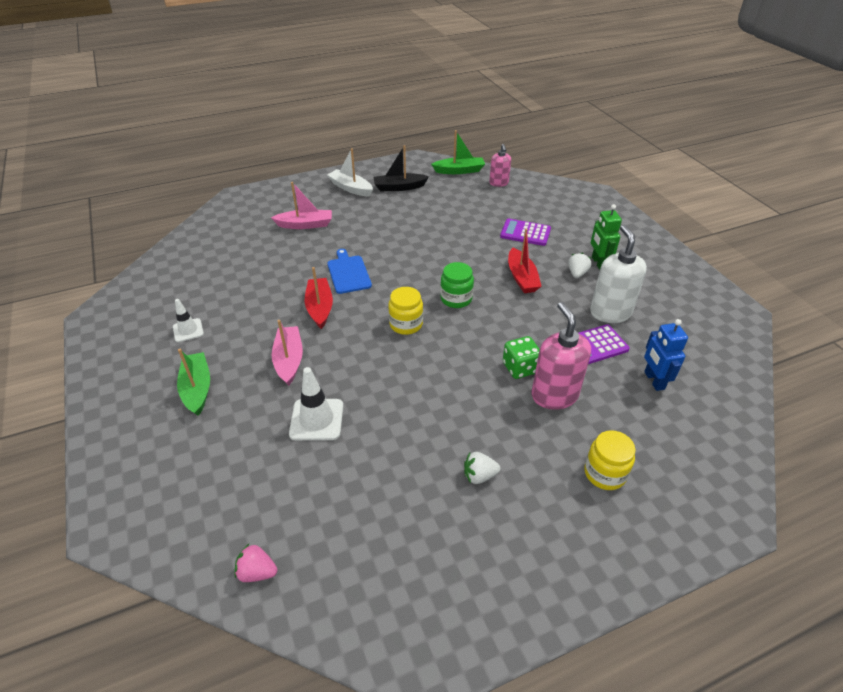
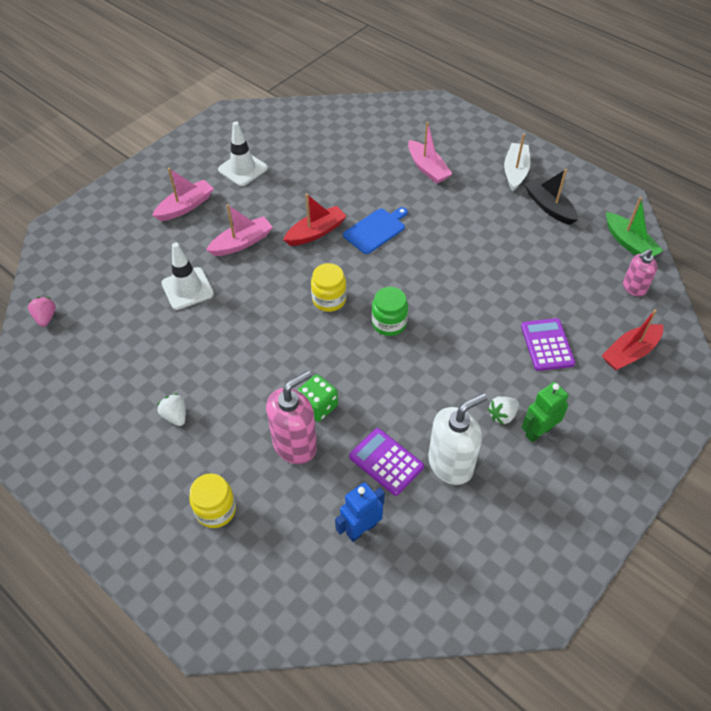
camera: 65 degrees right, 10 degrees up
white traffic cone [173,299,204,342] -> white traffic cone [218,121,268,186], size x1.58
green boat [177,349,210,416] -> pink boat [152,168,214,221]
red boat [508,229,542,293] -> red boat moved to [602,309,663,371]
white strawberry [568,253,591,278] -> white strawberry turned 150 degrees clockwise [487,396,519,425]

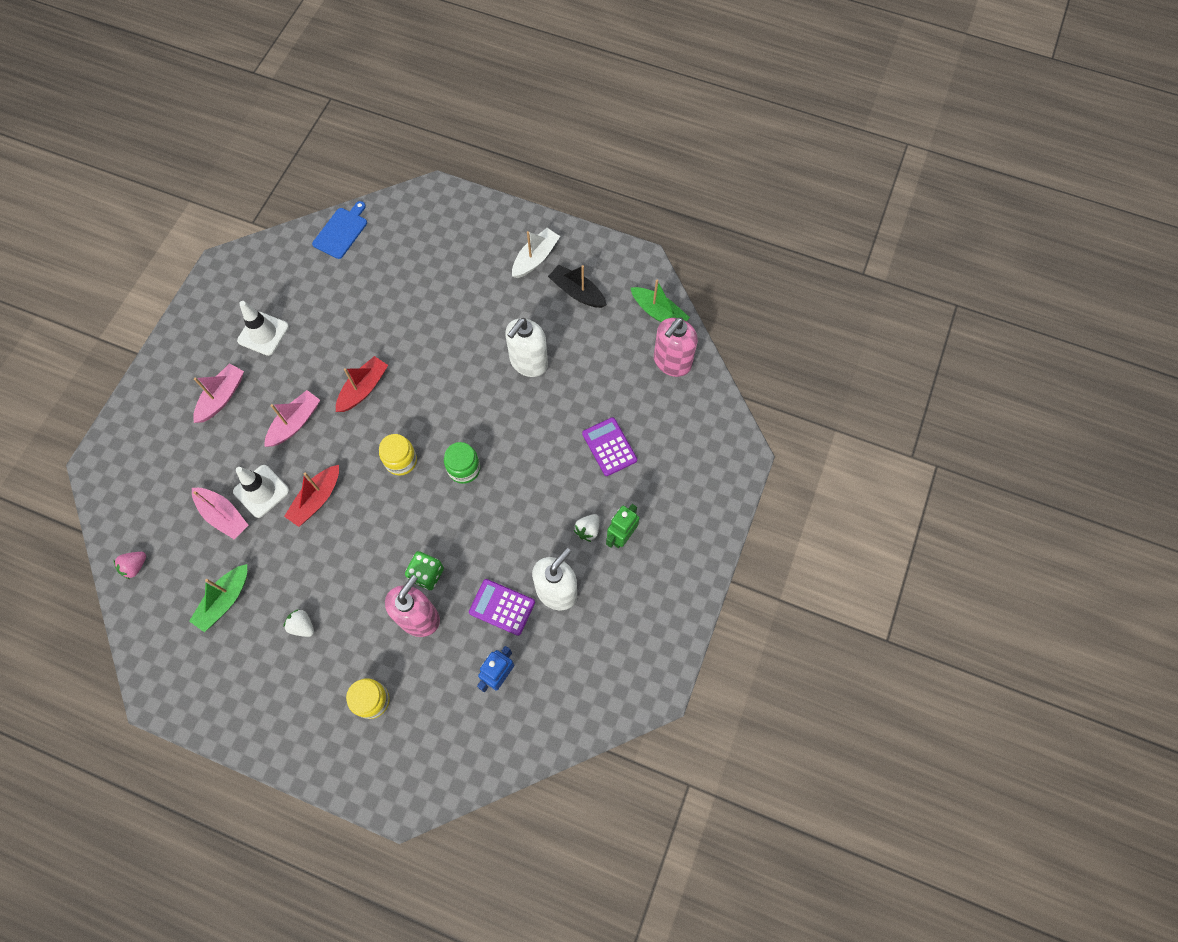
camera: 20 degrees left, 15 degrees up
pink strawberry [28,297,56,327] -> pink strawberry turned 105 degrees counterclockwise [113,552,146,579]
blue cutting board [343,207,408,254] -> blue cutting board moved to [312,201,367,259]
pink boat [408,122,452,184] -> pink boat moved to [192,488,249,540]
white boat [504,134,530,191] -> white boat turned 45 degrees clockwise [512,228,560,278]
red boat [602,309,663,371] -> red boat moved to [284,465,339,527]
pink soap dispenser [623,249,658,297] -> pink soap dispenser [654,317,698,377], size x1.67
none -> green boat [189,564,247,632]
none -> white soap dispenser [505,318,548,377]

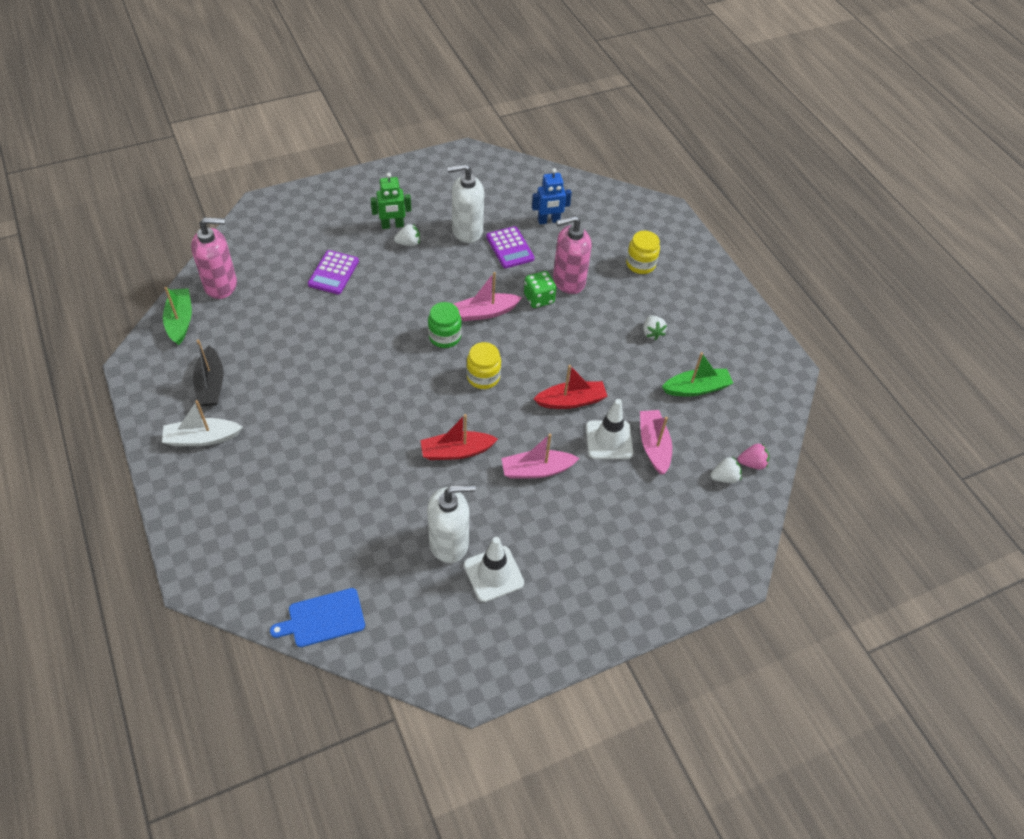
camera: 140 degrees left, 15 degrees down
pink boat [193,363,244,423] -> pink boat moved to [454,272,522,321]
white soap dispenser [505,318,548,377] -> white soap dispenser moved to [427,484,476,563]
none -> white strawberry [710,456,742,483]

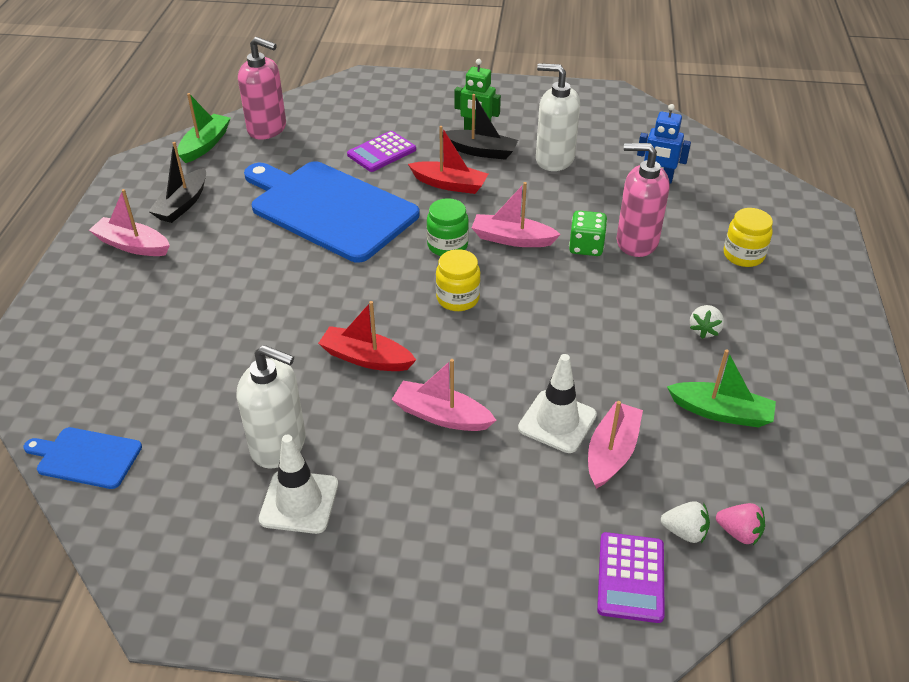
camera: 35 degrees right, 10 degrees down
white boat [162,400,243,446] -> pink boat [89,189,170,256]
white strawberry [394,224,420,246] -> black boat [445,94,518,160]
purple calculator [486,226,535,268] -> purple calculator moved to [597,532,665,623]
red boat [534,365,608,409] -> red boat moved to [408,126,488,194]
none -> blue cutting board [244,161,420,263]

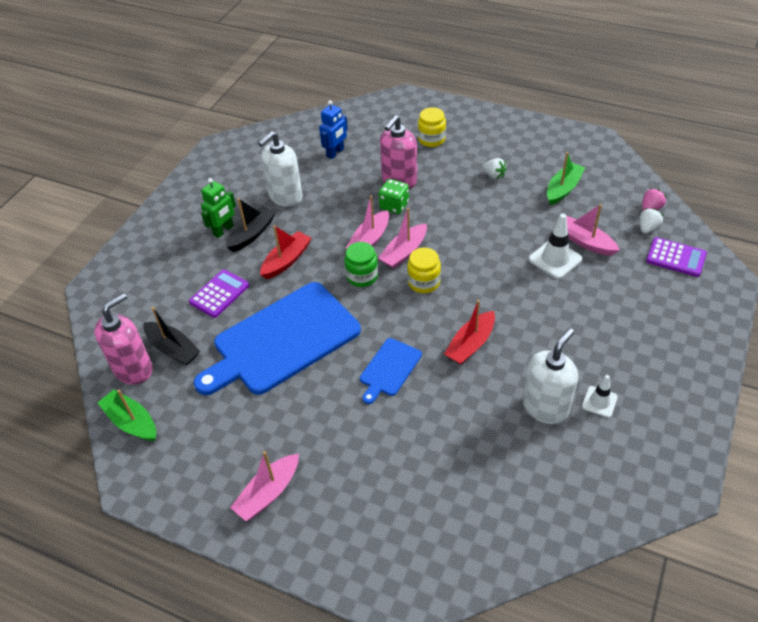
camera: 70 degrees left, 5 degrees up
blue cutting board [24,427,142,489] -> blue cutting board moved to [360,338,422,404]
black boat [148,142,206,223] -> black boat moved to [144,307,200,366]
white traffic cone [259,435,338,534] -> white traffic cone [582,375,618,418], size x0.63
purple calculator [347,131,416,172] -> purple calculator turned 120 degrees counterclockwise [189,269,249,318]
pink boat [392,359,496,431] -> pink boat moved to [378,208,427,269]

